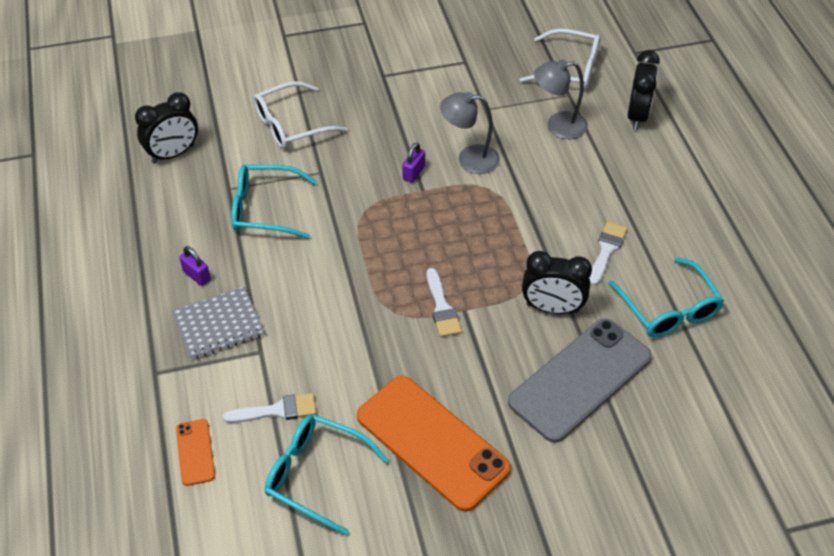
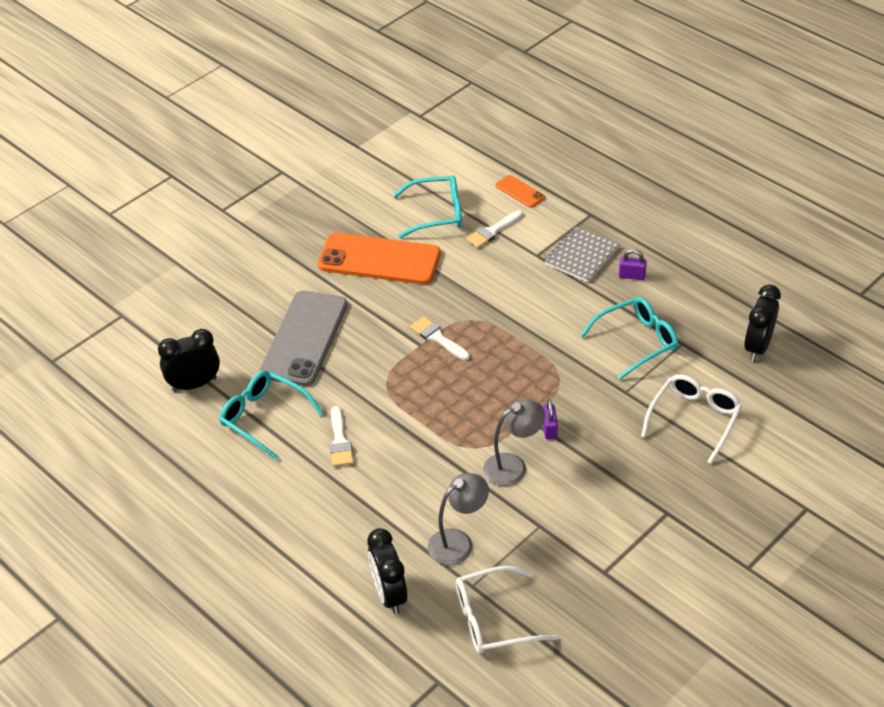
camera: 150 degrees right, 5 degrees down
black clock [522,251,592,314] -> black clock moved to [158,329,220,392]

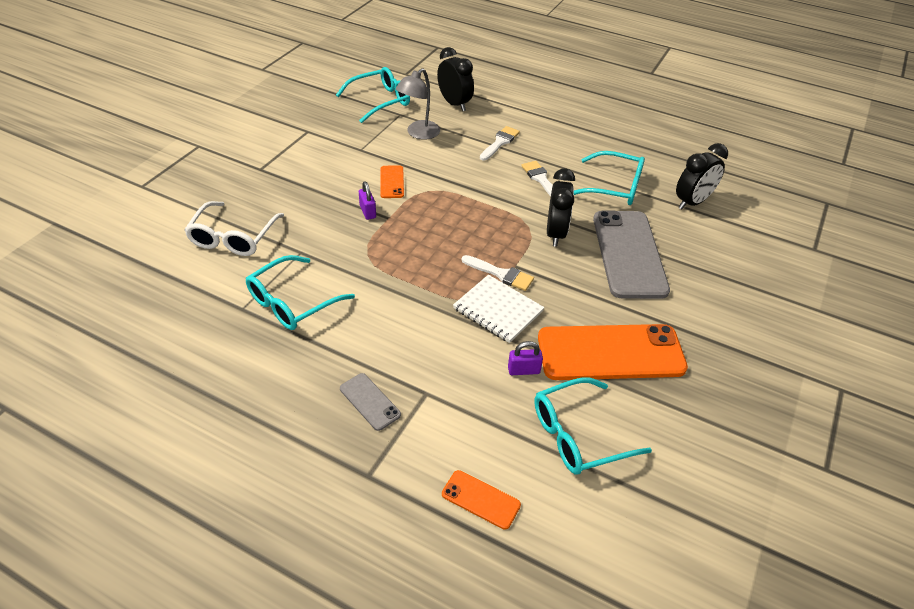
camera: 160 degrees right, 0 degrees up
white glasses [456,566,557,654] -> turquoise glasses [336,67,410,123]
white brush [466,210,523,248] -> white brush moved to [480,126,520,161]
grey lamp [483,399,545,486] -> orange phone [380,165,404,198]
grey notebook [545,226,619,282] -> grey phone [340,373,401,431]
purple padlock [619,249,647,280] -> purple padlock moved to [508,341,543,375]
black clock [744,285,781,361] -> black clock moved to [547,168,575,247]
none -> white notebook [453,275,544,343]

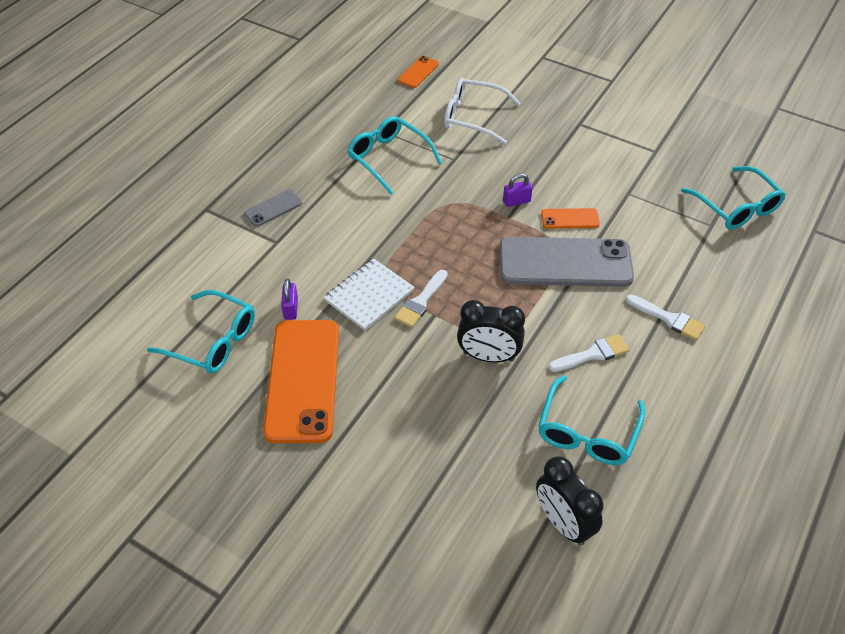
camera: 95 degrees right, 5 degrees up
grey lamp [396,68,440,140] -> none
black clock [437,47,474,111] -> none
orange phone [442,470,521,530] -> orange phone moved to [398,56,439,88]
turquoise glasses [534,377,652,475] -> turquoise glasses turned 135 degrees clockwise [147,290,255,374]
grey phone [593,210,670,299] -> grey phone moved to [499,237,634,287]

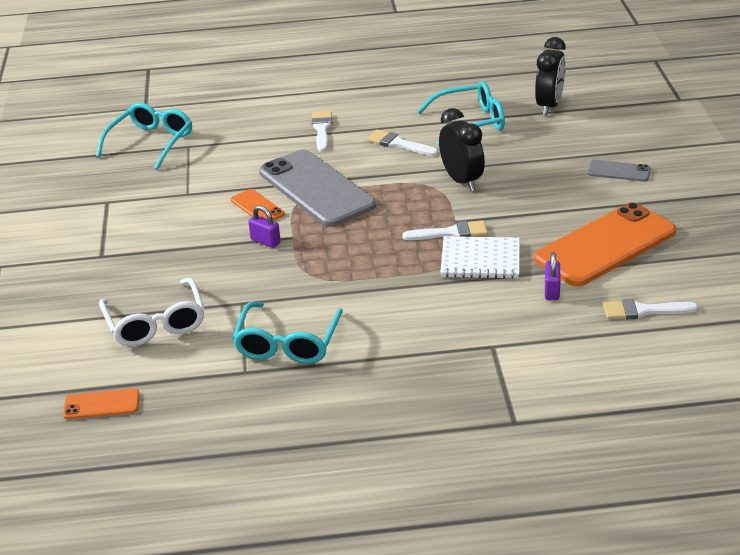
camera: 125 degrees left, 15 degrees down
turquoise glasses [147,290,255,374] -> white brush [603,299,698,319]
grey phone [244,190,302,227] -> grey phone moved to [588,160,651,182]
purple padlock [281,278,298,320] -> purple padlock turned 45 degrees counterclockwise [545,252,561,300]

